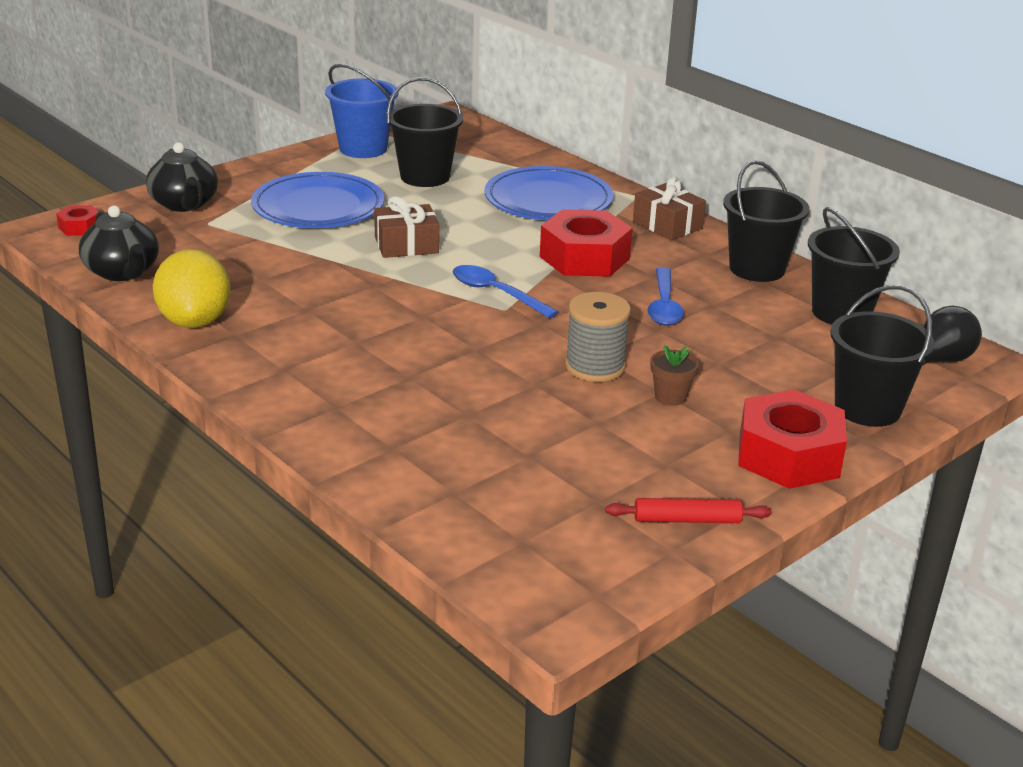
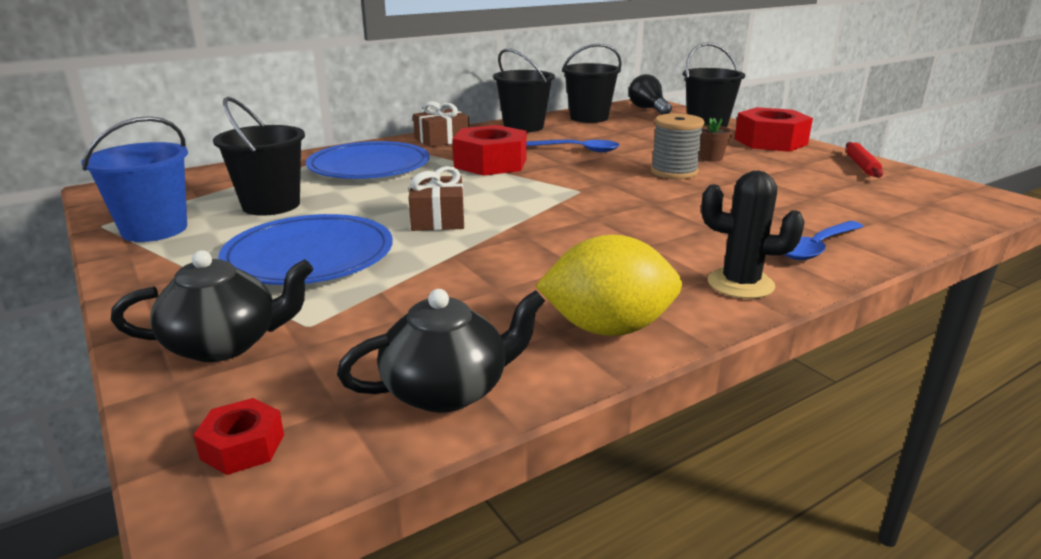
camera: 80 degrees left, 5 degrees down
blue spoon [453,265,559,318] -> blue spoon moved to [784,221,863,260]
none -> black cactus [701,171,804,299]

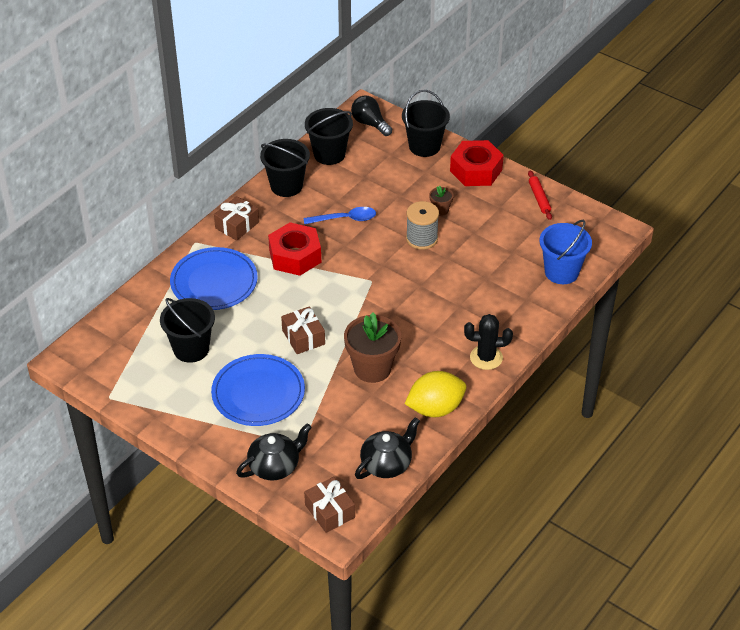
camera: 20 degrees left, 20 degrees up
blue bucket [81,116,188,242] -> blue bucket moved to [540,220,592,284]
red nut [193,398,284,475] -> brown gift [304,477,355,533]
blue spoon [784,221,863,260] -> none
none -> brown flower pot [344,313,401,383]

